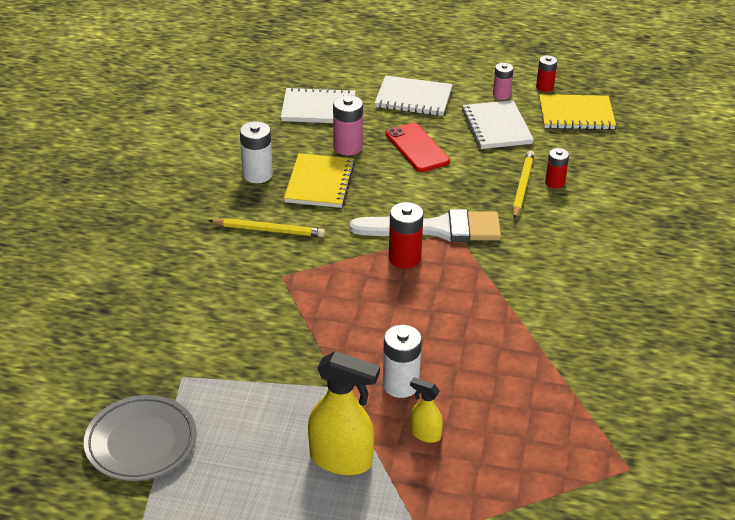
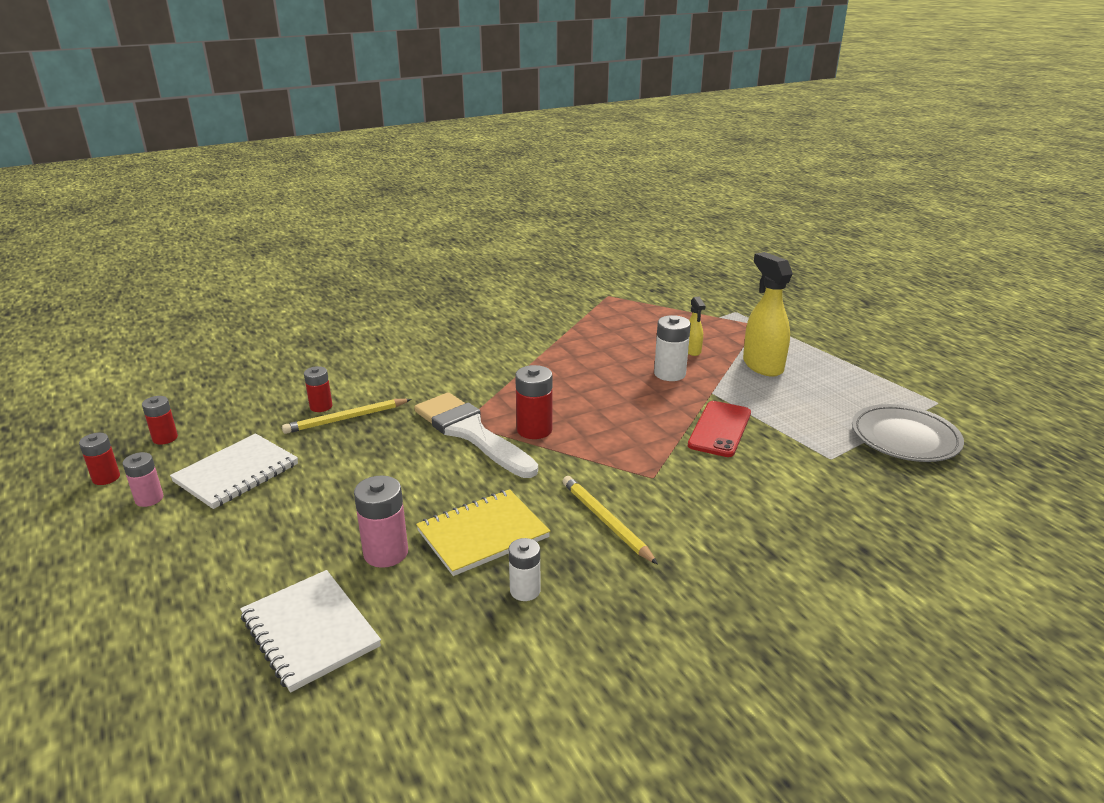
camera: 130 degrees left, 10 degrees down
white battery [240,121,273,183] -> white battery [509,538,541,601], size x0.65
white notebook [375,75,453,116] -> none
red phone [386,123,450,172] -> red phone moved to [688,401,751,457]
yellow notebook [539,94,616,130] -> red battery [142,396,178,445]

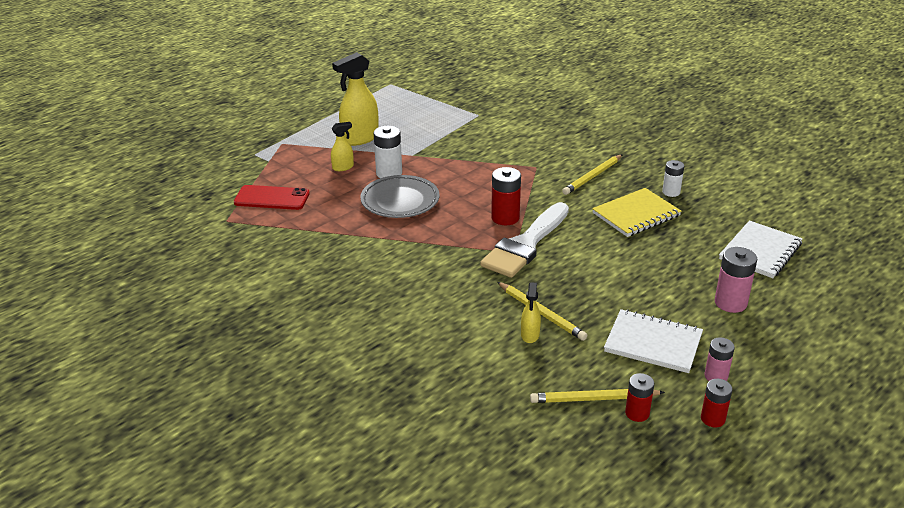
camera: 105 degrees left, 5 degrees up
red battery [304,366,333,412] -> yellow spray bottle [521,282,541,343]
pink battery [354,475,408,568] -> pink battery moved to [715,247,757,313]
yellow notebook [416,489,550,576] -> yellow notebook turned 75 degrees counterclockwise [592,188,682,237]
red phone [688,401,751,457] -> red phone moved to [234,185,310,210]
grey plate [852,404,964,462] -> grey plate moved to [360,175,439,218]
none -> yellow pencil [530,389,665,403]

